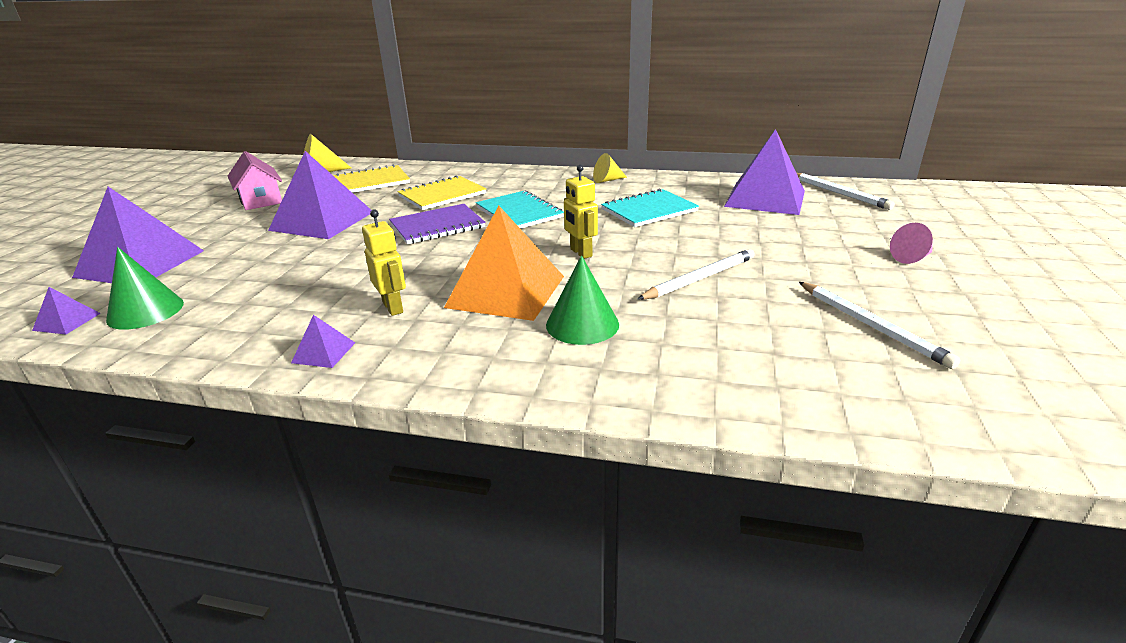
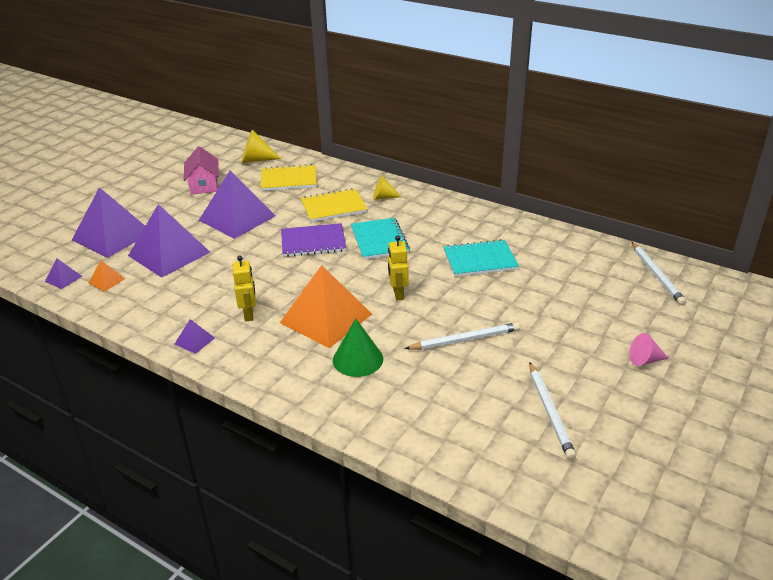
camera: 20 degrees right, 5 degrees up
green cone [106,247,184,330] -> orange pyramid [88,261,125,291]
yellow cone [593,153,627,183] -> yellow cone moved to [373,176,401,200]
purple pyramid [724,129,805,215] -> purple pyramid moved to [128,204,210,278]

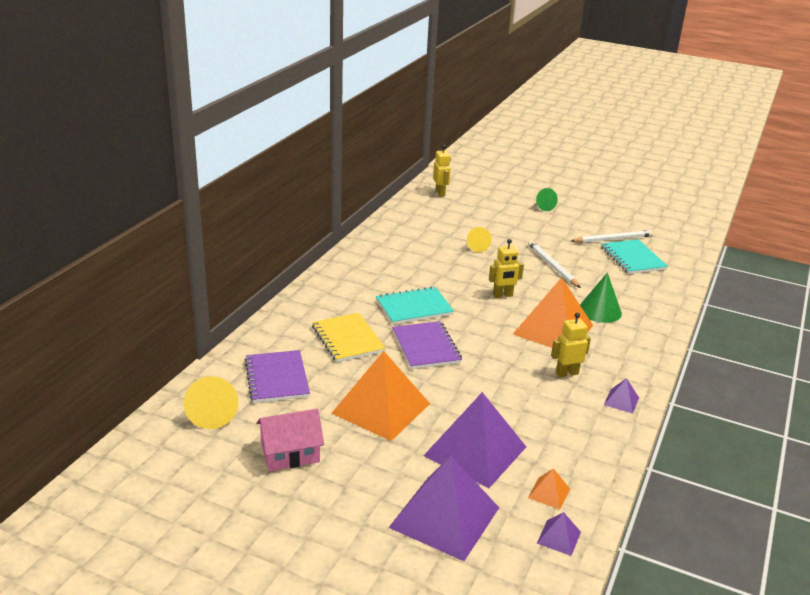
camera: 100 degrees left, 5 degrees down
purple pyramid [199,171,276,239] -> orange pyramid [332,351,430,441]
yellow notebook [261,164,317,191] -> purple notebook [245,350,310,403]
yellow cone [373,176,401,200] -> yellow cone moved to [467,227,492,252]
turquoise notebook [444,239,519,277] -> turquoise notebook moved to [601,239,668,274]
pink cone [629,333,668,366] -> green cone [536,188,558,211]
white pencil [632,242,686,305] -> yellow robot [433,145,451,197]

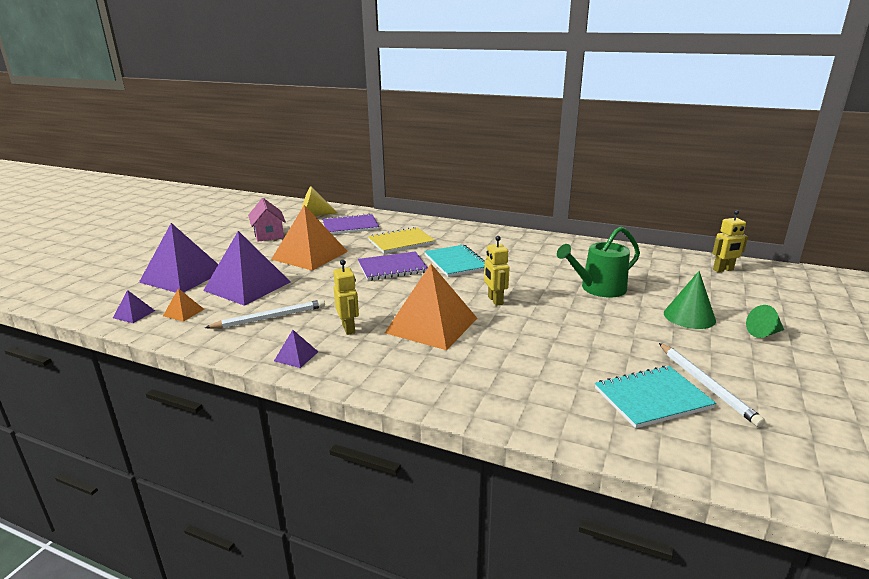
camera: 90 degrees right, 5 degrees down
yellow cone [467,227,492,252] -> green watering can [557,226,640,298]
white pencil [528,241,581,288] -> white pencil moved to [205,299,325,329]
green cone [580,272,622,323] -> green cone moved to [664,271,716,329]

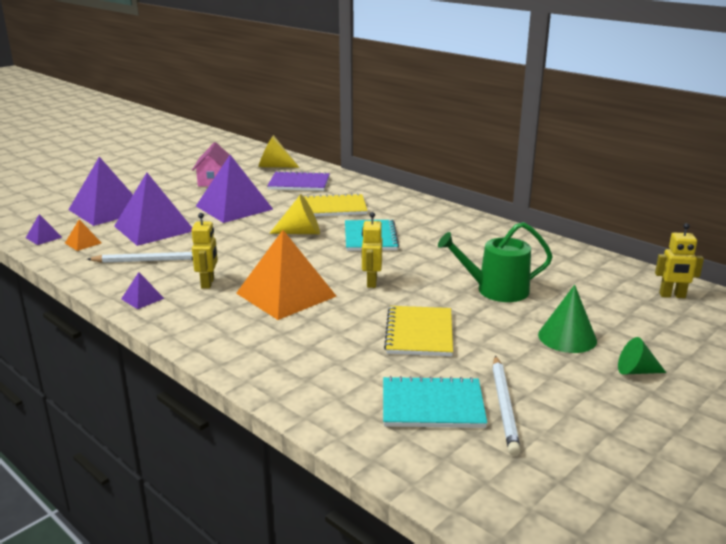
camera: 20 degrees right, 0 degrees up
orange pyramid [271,205,348,271] -> purple pyramid [196,155,273,223]
purple notebook [358,251,428,280] -> yellow cone [269,194,320,234]
none -> yellow notebook [384,306,453,356]

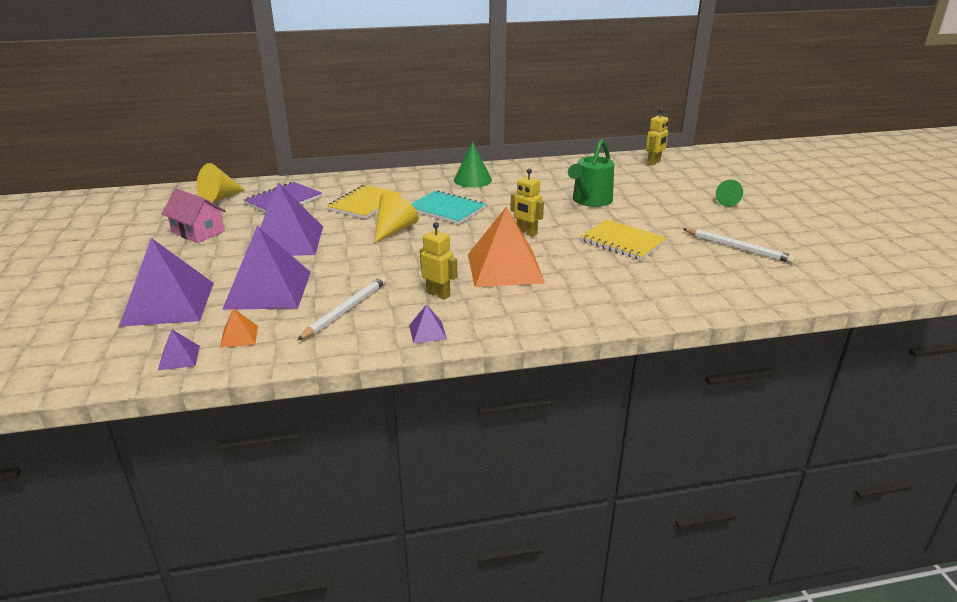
camera: 55 degrees left, 5 degrees up
turquoise notebook [383,376,487,428] -> none
green cone [538,285,597,353] -> green cone moved to [454,141,492,187]

